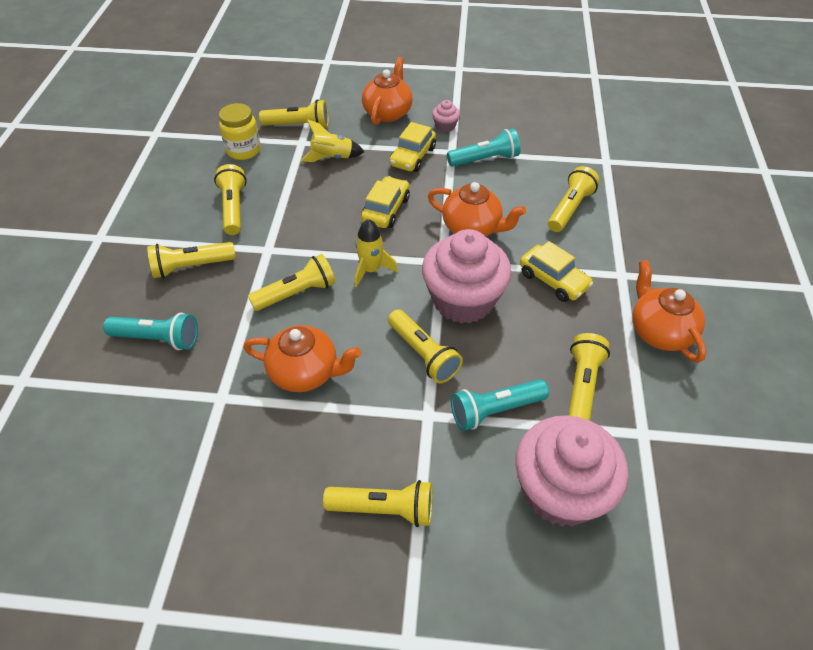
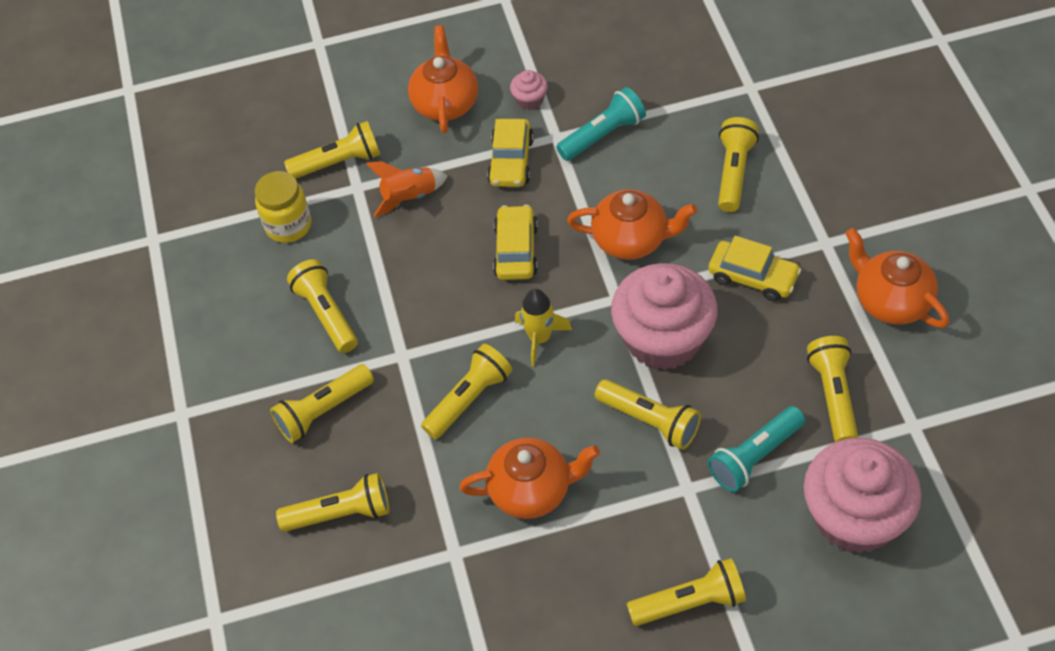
camera: 15 degrees left, 5 degrees up
turquoise flashlight [103,313,198,350] -> yellow flashlight [276,473,389,532]
yellow rocket [301,119,364,162] -> orange rocket [366,161,448,217]

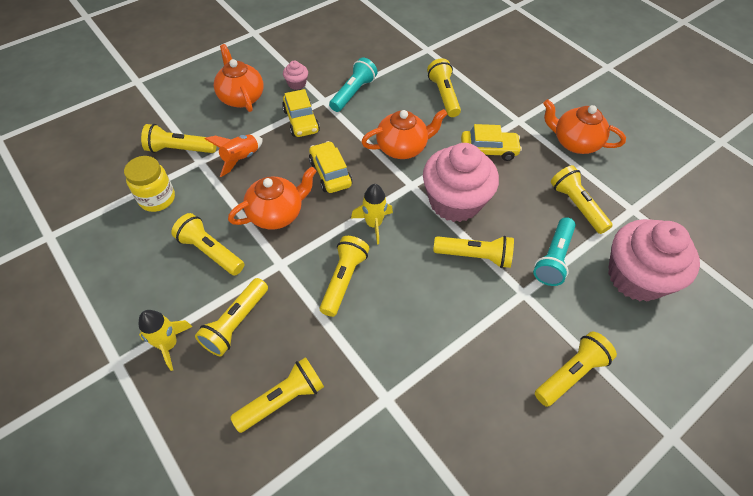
camera: 30 degrees left, 0 degrees up
yellow flashlight [284,121,381,179] -> yellow flashlight turned 135 degrees counterclockwise [141,124,217,153]
orange teapot [459,438,600,519] -> orange teapot moved to [228,167,317,230]
none -> yellow rocket [139,310,192,371]

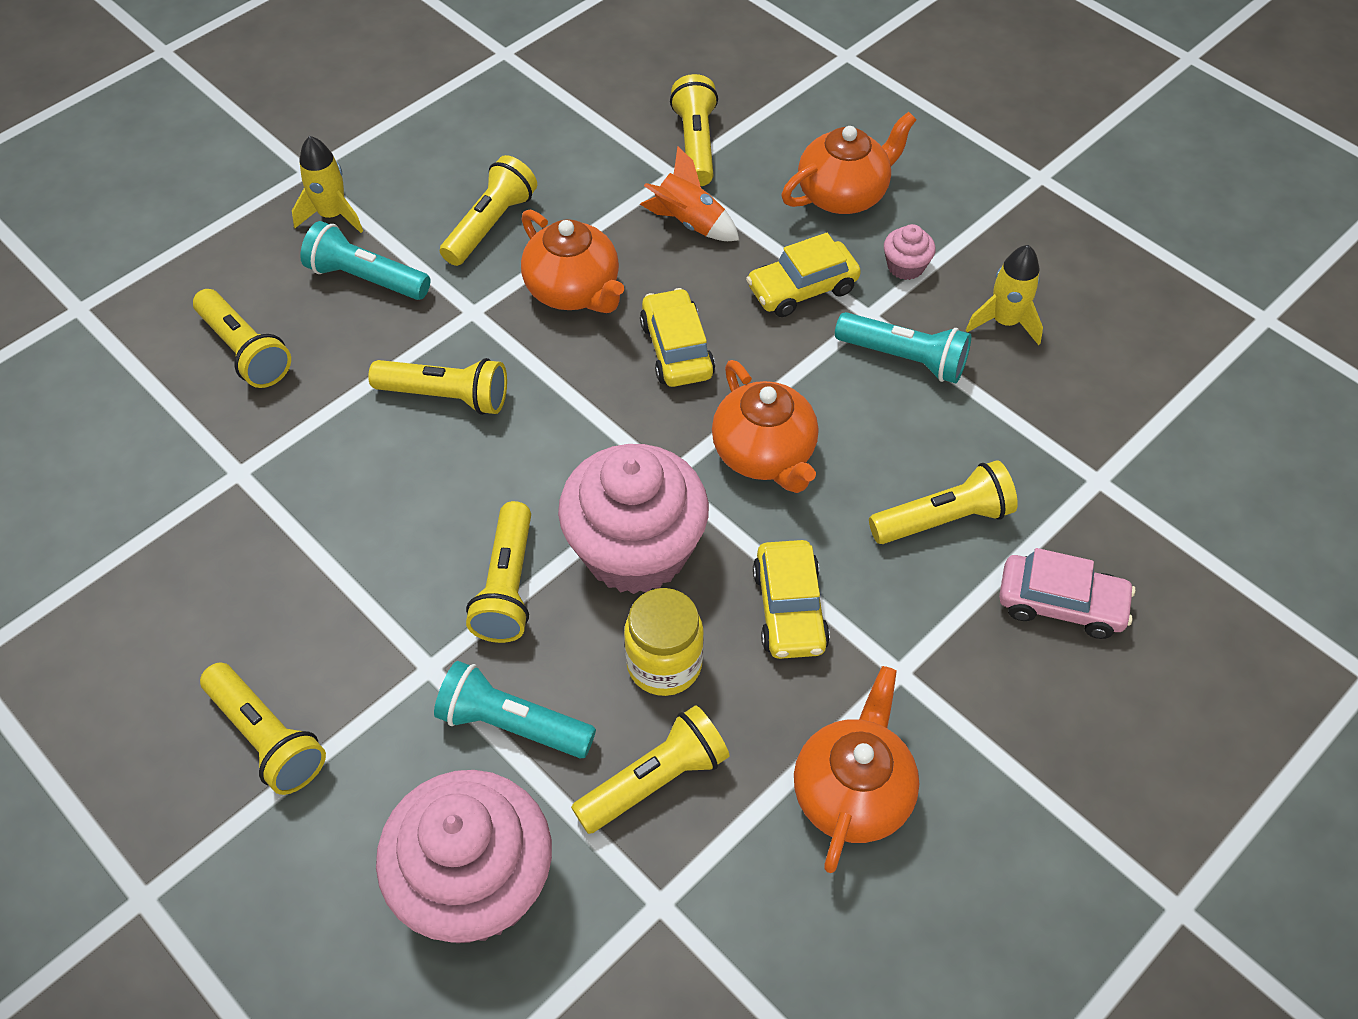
camera: 85 degrees right, 0 degrees up
yellow jar [124,156,175,212] -> yellow jar moved to [624,588,704,696]
yellow flashlight [195,278,268,356] -> turquoise flashlight [300,221,430,300]
yellow car [309,141,352,193] -> yellow car turned 75 degrees counterclockwise [640,288,715,387]
yellow rocket [351,184,393,244] -> yellow rocket moved to [966,245,1043,345]
none -> pink car [999,548,1135,639]

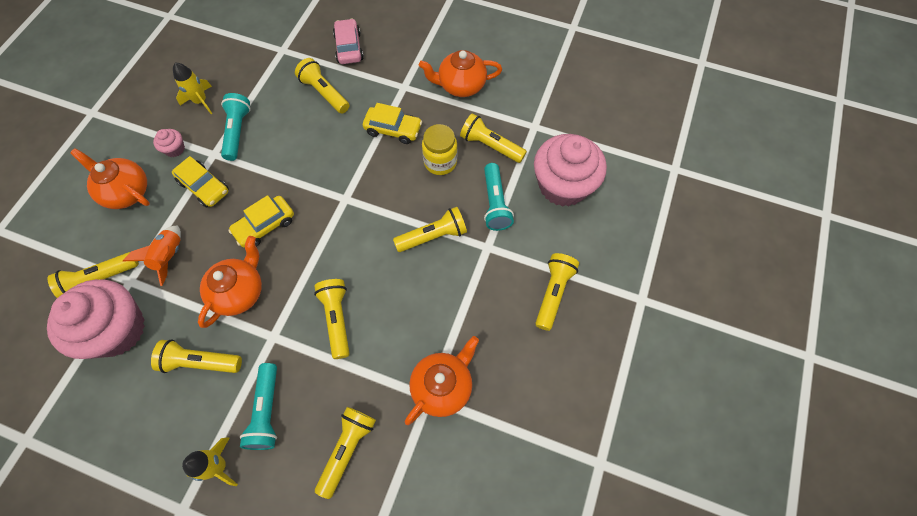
camera: 115 degrees left, 10 degrees up
pink cupcake [558,444,709,594] -> pink cupcake moved to [47,279,145,359]
orange teapot [712,360,818,493] -> orange teapot moved to [405,336,479,425]
yellow car [753,540,830,659] -> yellow car turned 45 degrees clockwise [363,103,422,144]

